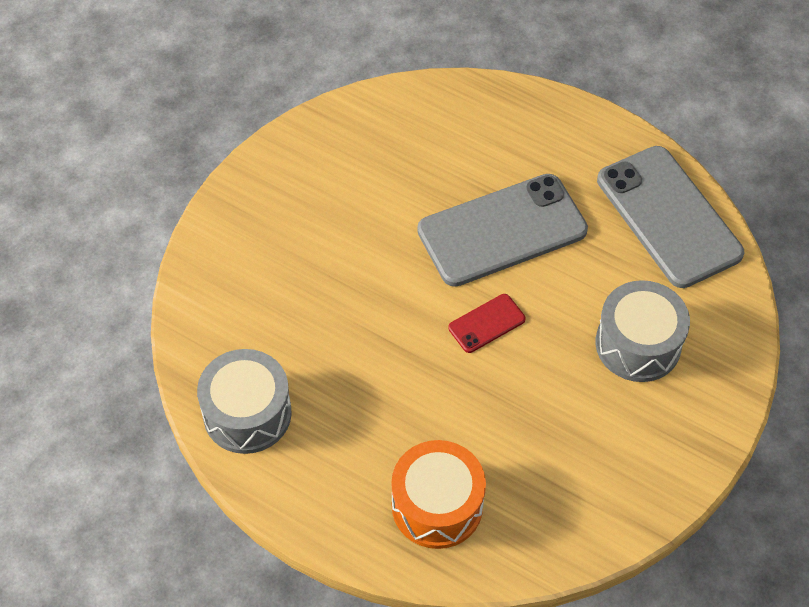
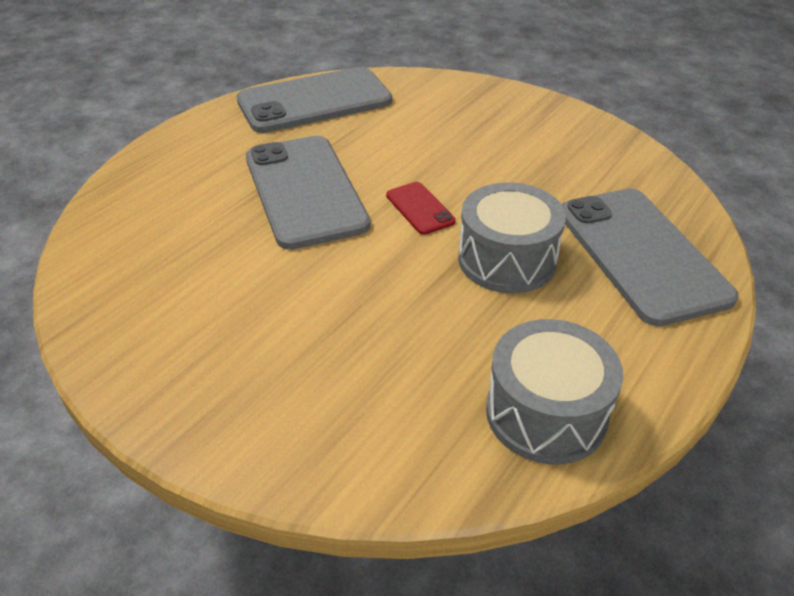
camera: 85 degrees left, 15 degrees down
orange drum [392,440,486,549] -> grey phone [562,188,739,326]
grey drum [595,280,690,382] -> grey drum moved to [458,182,566,293]

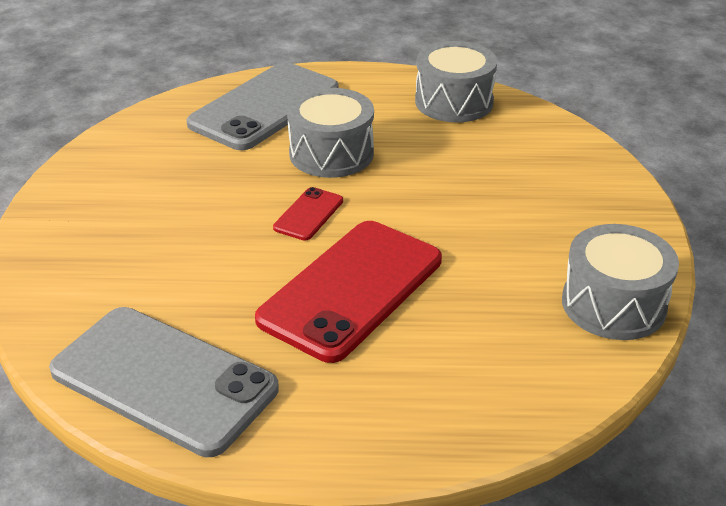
camera: 125 degrees left, 5 degrees down
grey phone [246,136,370,250] -> red phone [255,221,442,363]
none -> grey drum [562,224,679,340]

